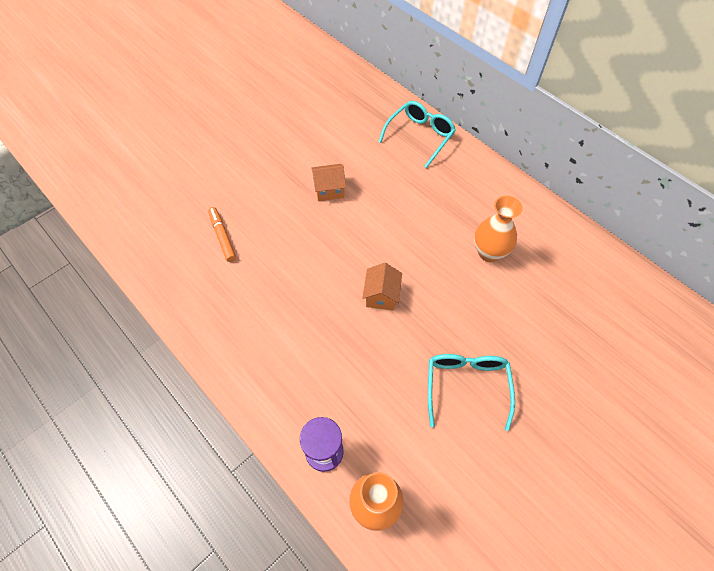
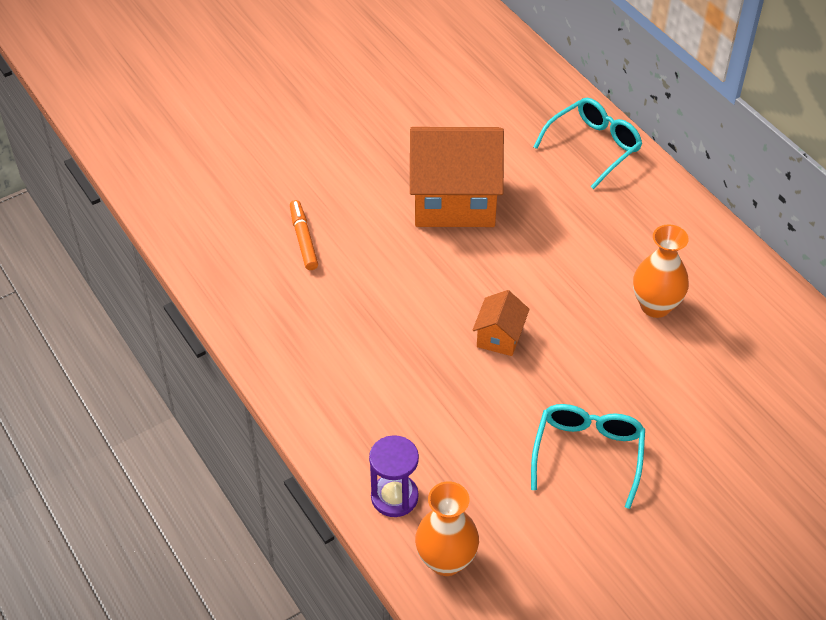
camera: 10 degrees right, 10 degrees down
orange house [311,164,346,201] -> orange house [410,127,504,227], size x2.17

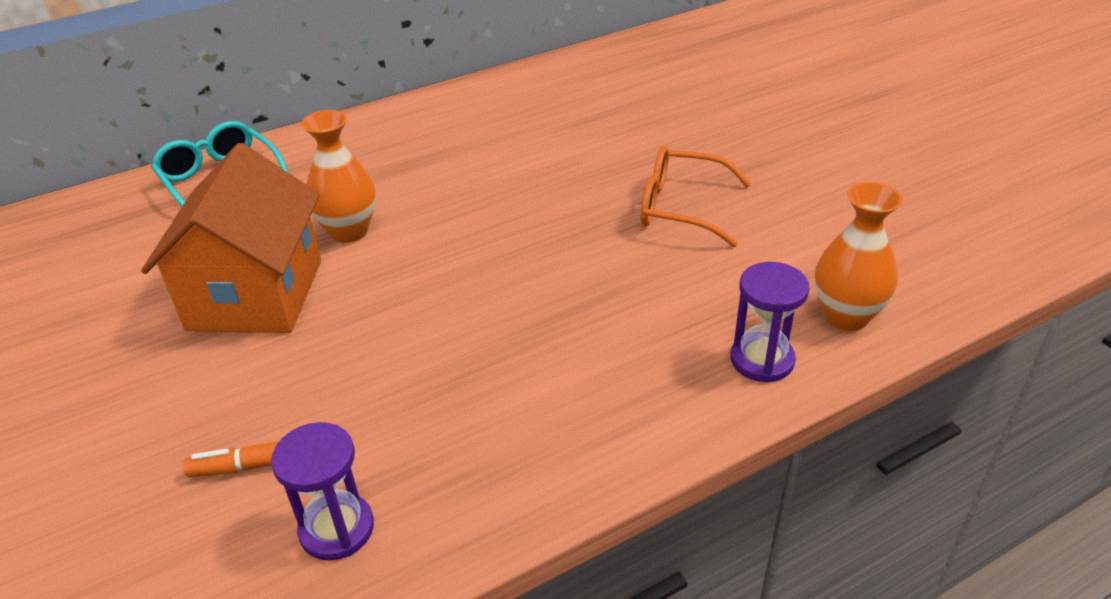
camera: 85 degrees left, 10 degrees down
orange house [472,290,530,356] -> none
turquoise glasses [531,404,645,509] -> orange glasses [641,145,752,247]
orange vase [633,224,689,318] -> orange vase moved to [301,110,376,243]
none -> purple hourglass [271,422,374,561]

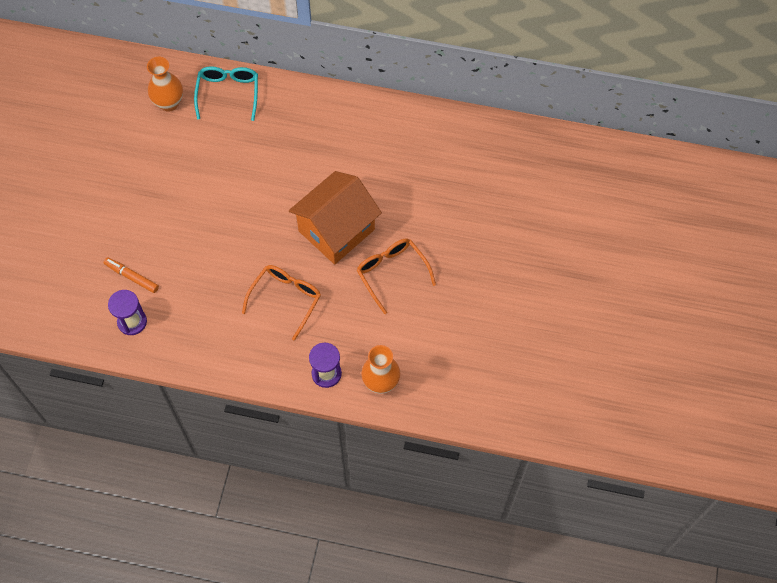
camera: 40 degrees right, 25 degrees up
orange house [141,143,321,333] -> orange house moved to [289,171,382,265]
orange vase [301,110,376,243] -> orange vase moved to [147,57,183,112]
none -> orange glasses [242,265,321,341]

